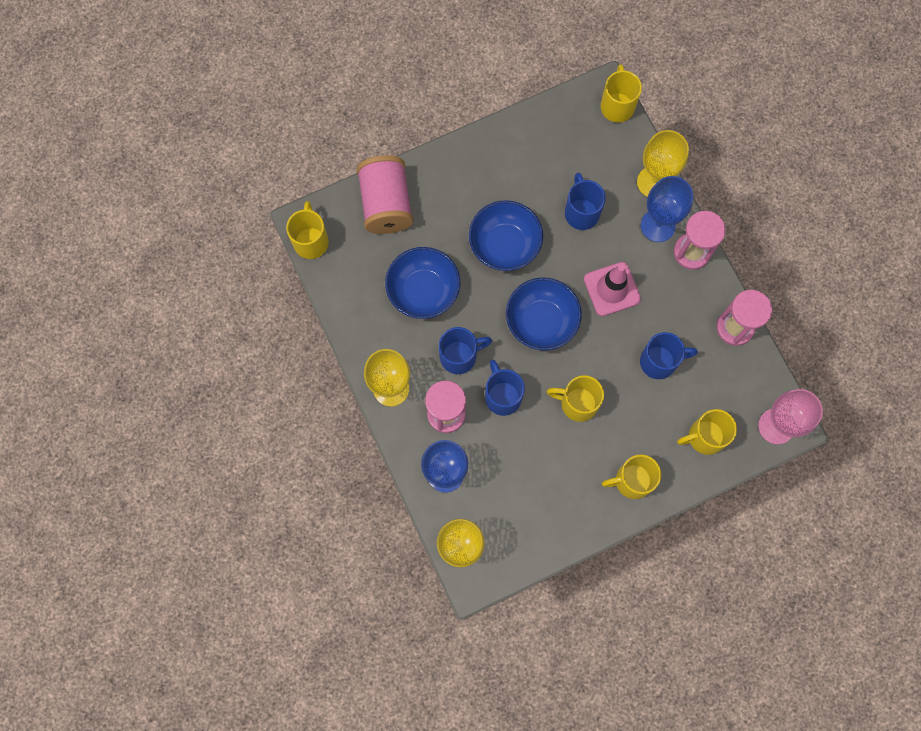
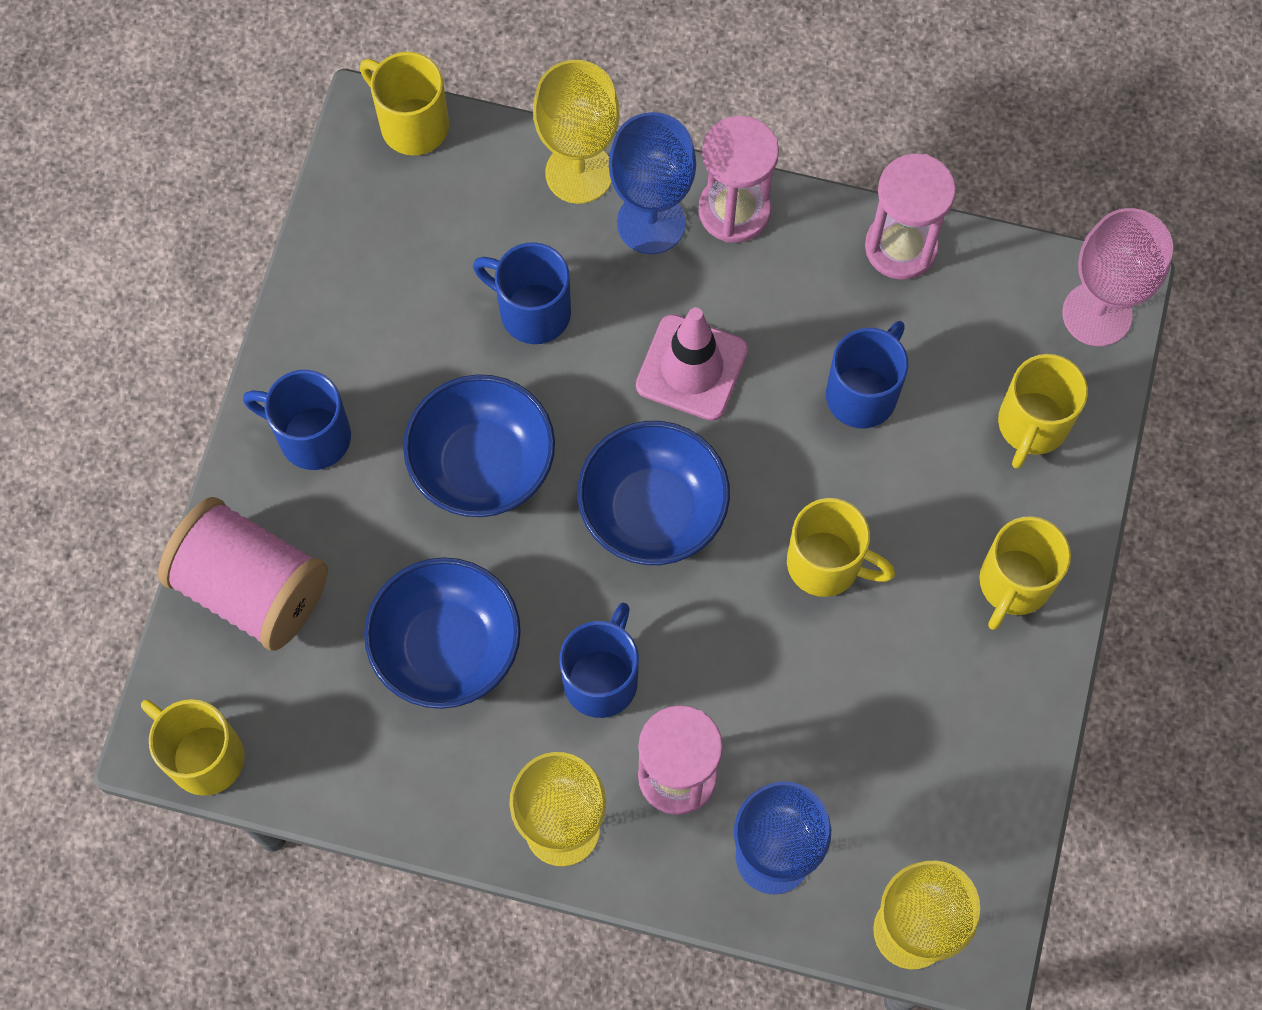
camera: 50 degrees left, 5 degrees down
blue mug [485,360,525,416] -> blue mug moved to [243,370,351,470]
yellow mug [547,375,604,422] -> yellow mug turned 120 degrees counterclockwise [787,498,895,597]

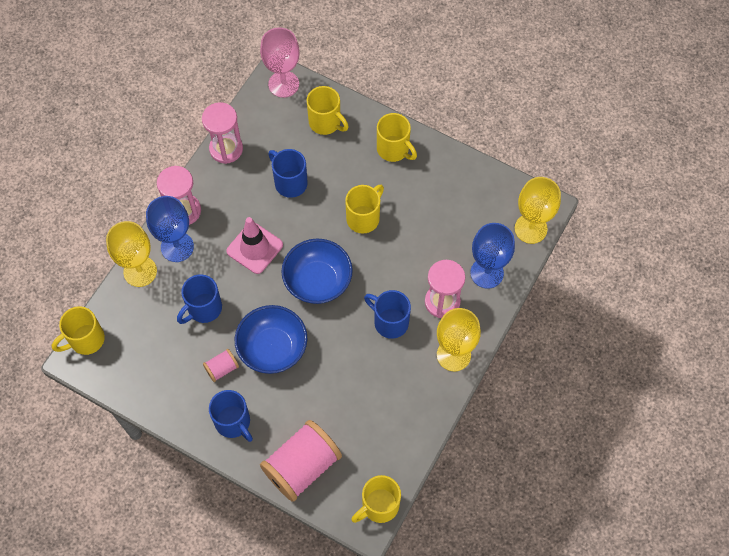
camera: 75 degrees left, 5 degrees down
blue mug [243,370,351,470] -> blue mug turned 75 degrees counterclockwise [209,390,253,442]
blue bowl [364,557,521,709] -> none
none -> pink spool [203,349,239,382]

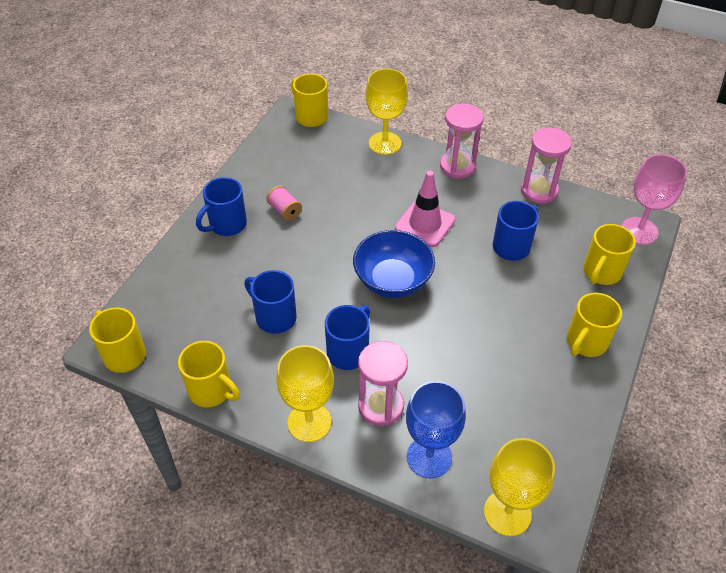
camera: 85 degrees right, 15 degrees down
blue goblet [146,196,194,262] -> none
blue mug [177,274,222,324] -> blue mug moved to [244,270,297,334]
blue bowl [235,305,307,374] -> none
pink spool [260,420,342,502] -> none
yellow mug [345,185,384,233] -> yellow mug moved to [178,341,240,408]

